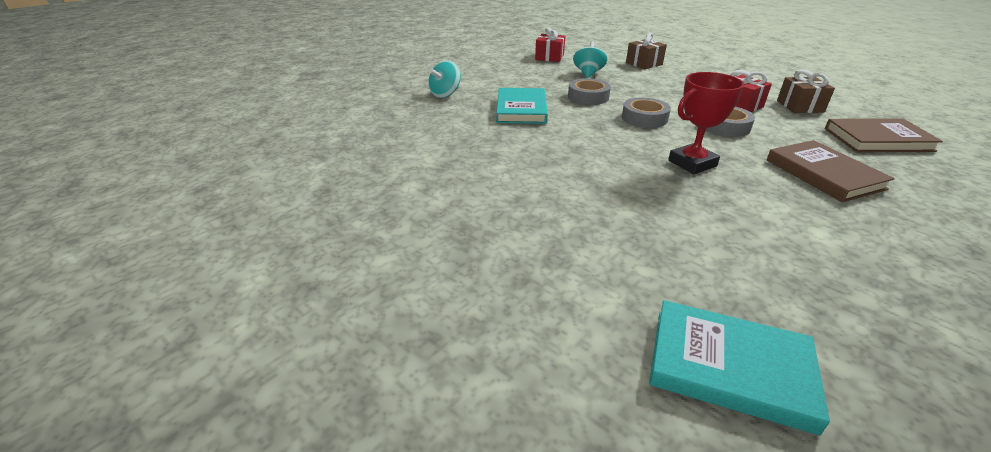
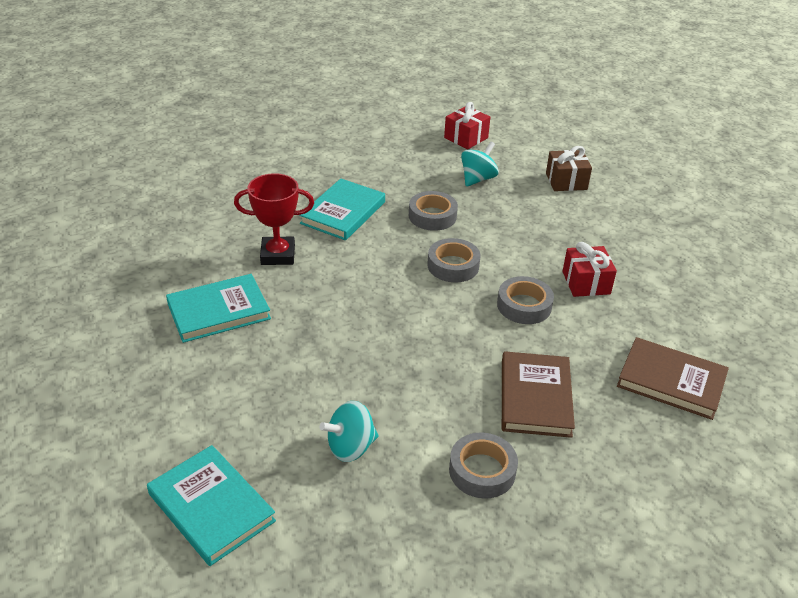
camera: 25 degrees right, 5 degrees up
turquoise spinning top [428,61,461,98] -> turquoise spinning top moved to [319,401,379,462]
red trophy [668,72,744,174] -> red trophy moved to [234,173,314,265]
brown gift [777,69,835,113] -> none
none -> turquoise book [166,274,271,343]
none -> grey tape [449,433,518,499]

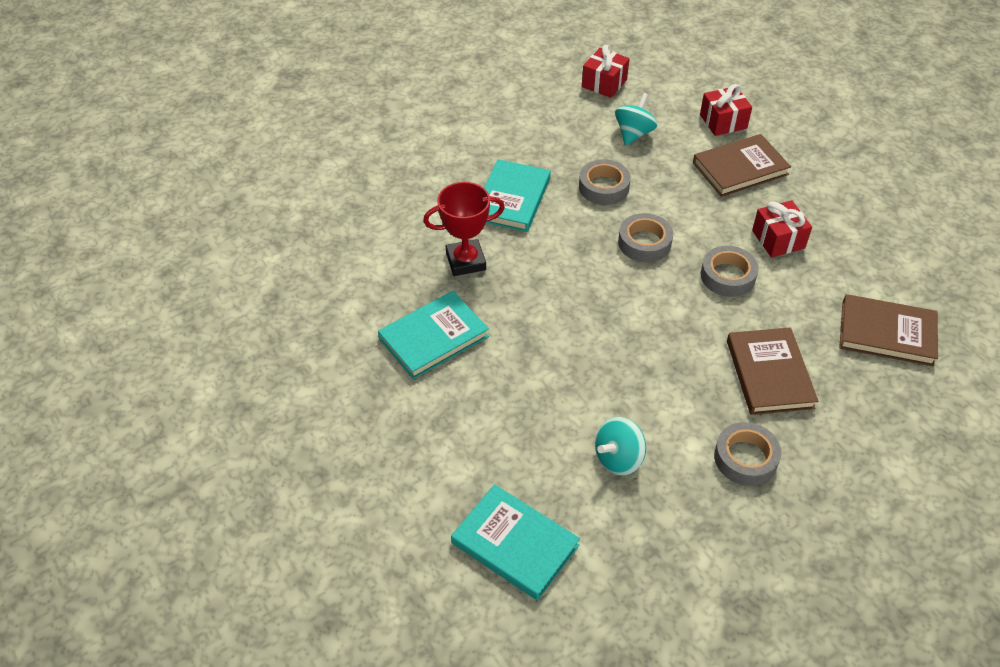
camera: 10 degrees left, 10 degrees up
brown gift [546,146,592,191] -> red gift [700,84,752,136]
none -> brown book [693,134,791,197]

